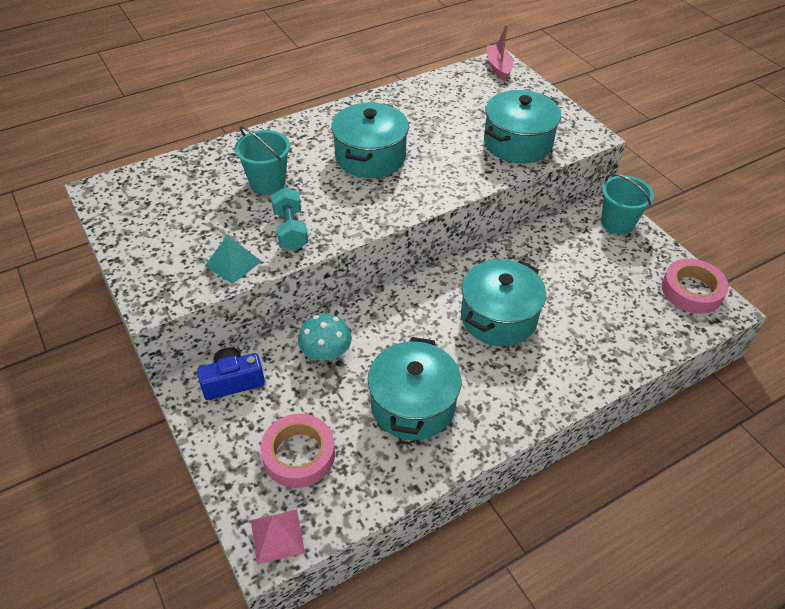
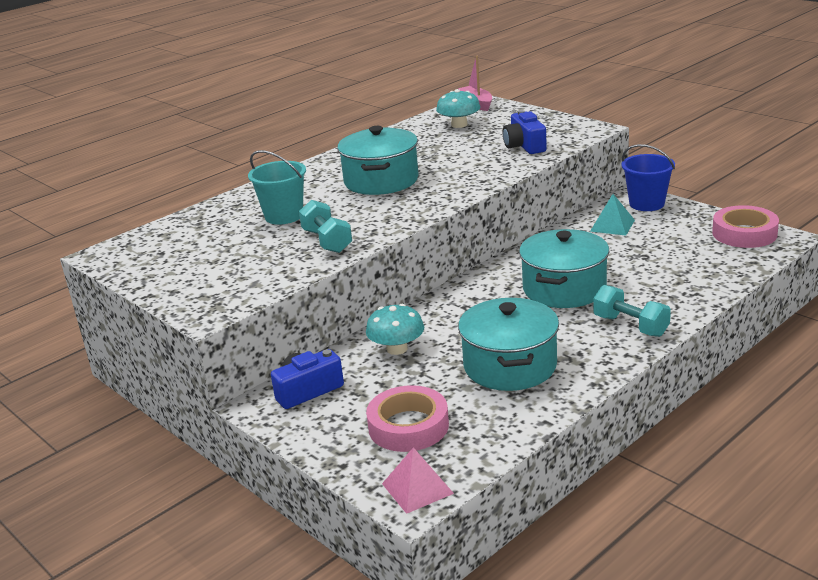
camera: 10 degrees left, 20 degrees down
turquoise pyramid [205,235,262,284] -> turquoise pyramid moved to [590,194,635,236]
turquoise pot [484,90,561,163] -> blue camera [503,110,547,154]
turquoise bucket [601,173,654,234] -> blue bucket [621,144,675,211]
none -> turquoise mushroom [436,89,480,128]
none -> turquoise dumbbell [593,285,671,337]

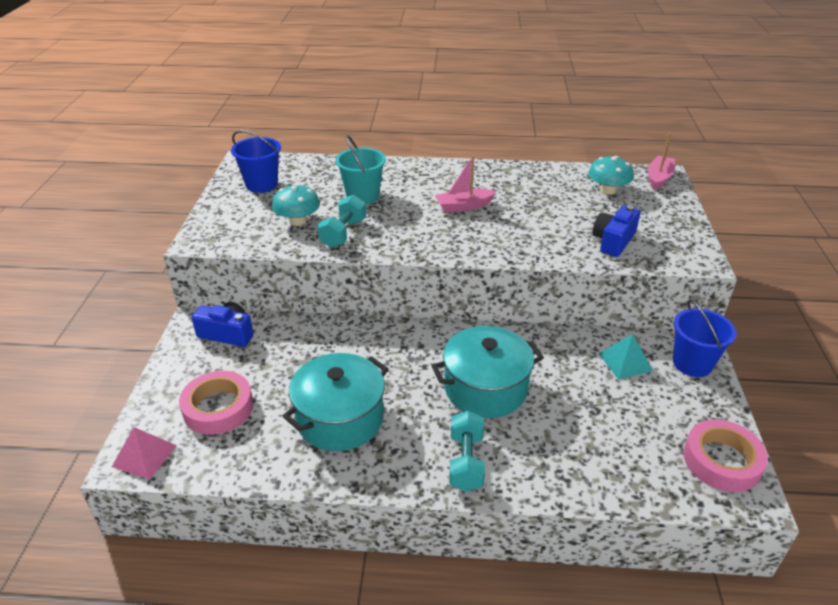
camera: 45 degrees right, 10 degrees up
turquoise pot [337,126,419,195] -> pink boat [435,155,496,212]
turquoise mushroom [366,304,424,355] -> turquoise mushroom moved to [272,184,320,226]
none -> blue bucket [231,130,281,193]

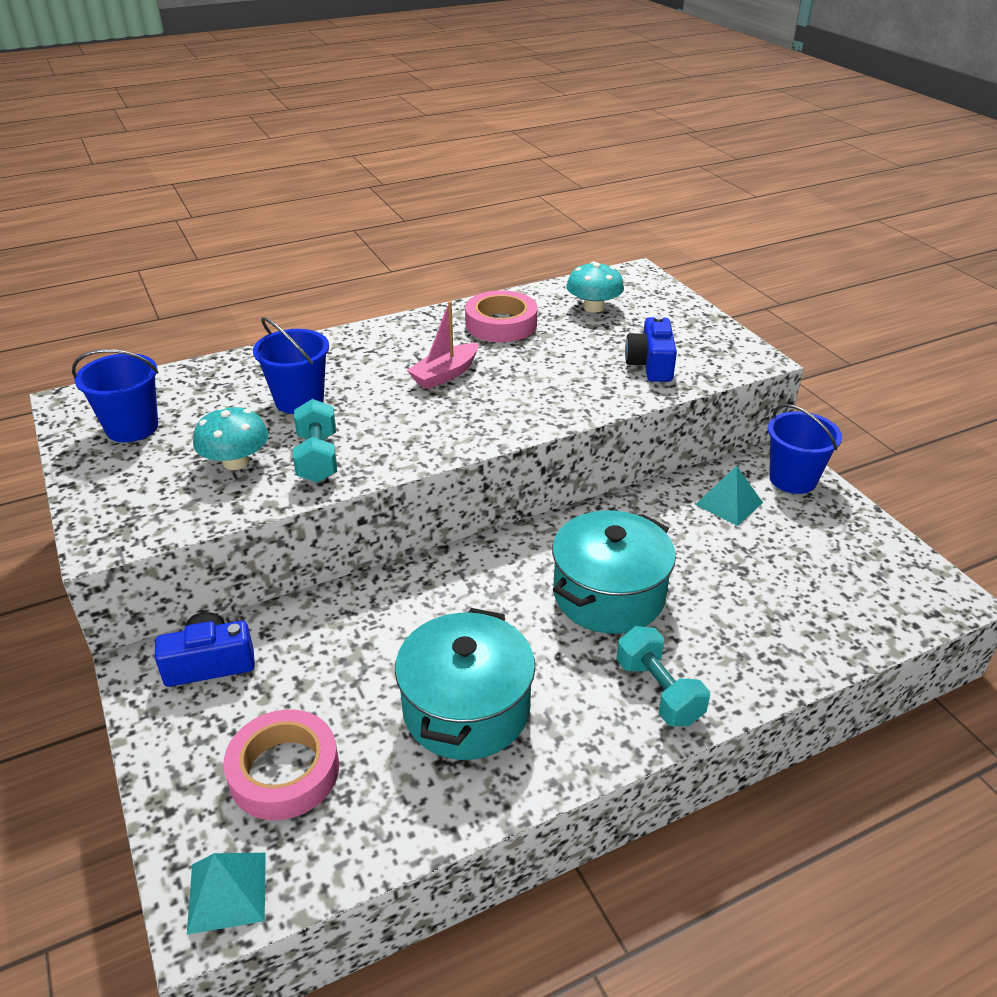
camera: 30 degrees left, 0 degrees up
pink pyramid [112,427,177,480] -> turquoise pyramid [187,853,266,935]
turquoise bucket [335,135,386,204] -> blue bucket [253,317,329,414]
pink boat [648,133,675,190] -> none
pink tape [683,420,768,492] -> pink tape moved to [465,290,538,342]

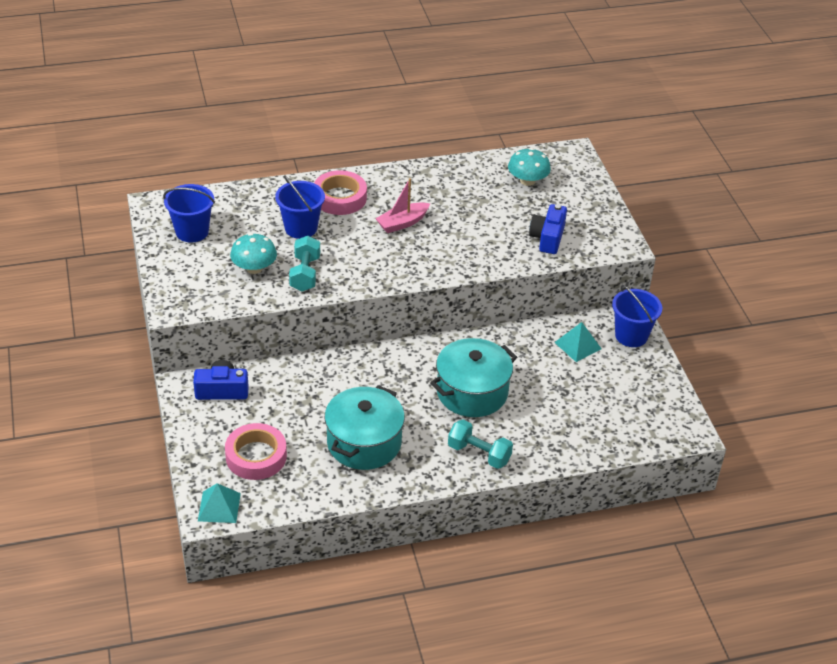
camera: 10 degrees right, 5 degrees up
pink tape [465,290,538,342] -> pink tape moved to [314,170,367,215]
turquoise dumbbell [616,626,710,726] -> turquoise dumbbell turned 45 degrees counterclockwise [448,420,513,469]

